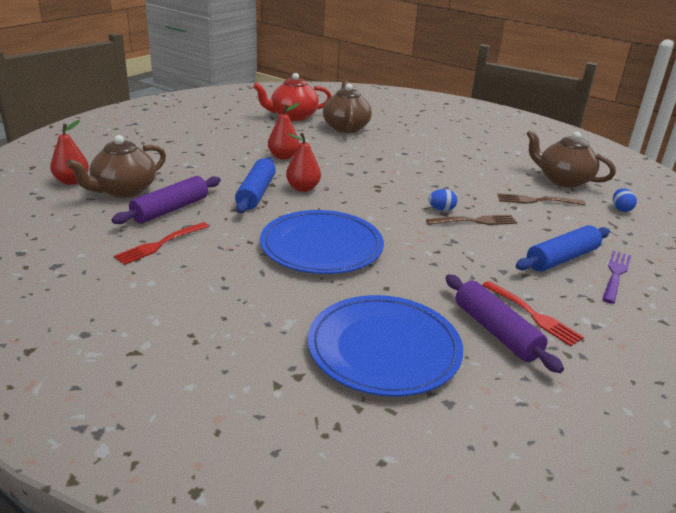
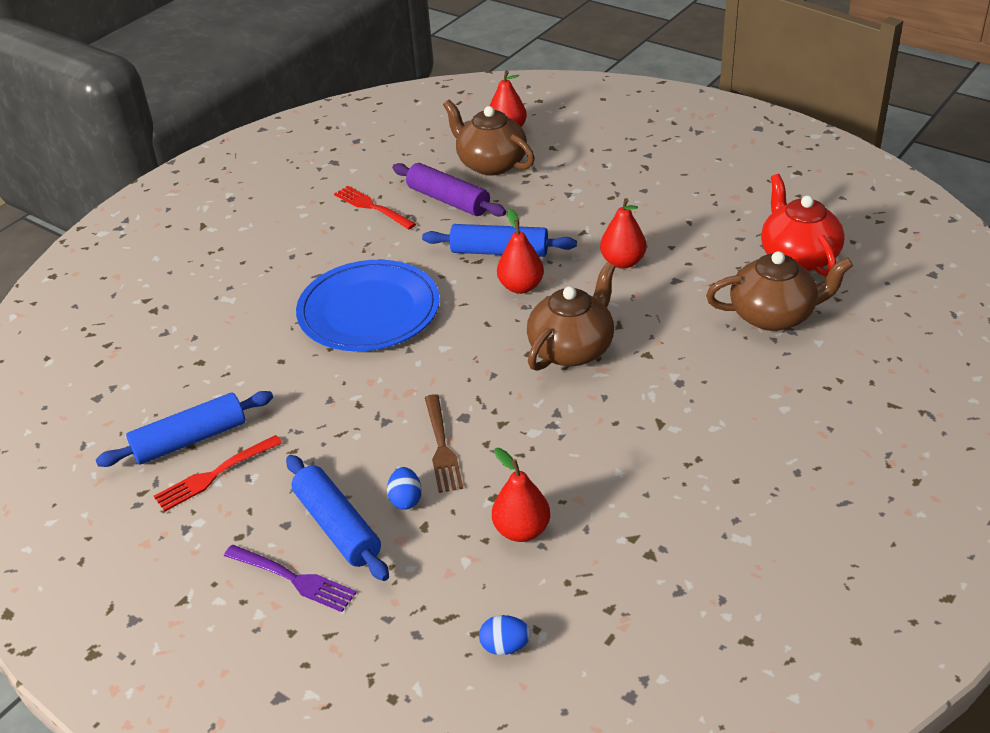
camera: 95 degrees right, 10 degrees up
blue plate [308,295,463,397] -> none
blue egg [428,189,457,211] -> blue egg moved to [387,467,422,510]
purple rolling pin [445,275,564,373] -> blue rolling pin [96,391,273,467]
brown fork [497,193,586,205] -> red pear [492,448,550,542]
brown teapot [526,129,616,188] -> brown teapot moved to [527,262,615,371]

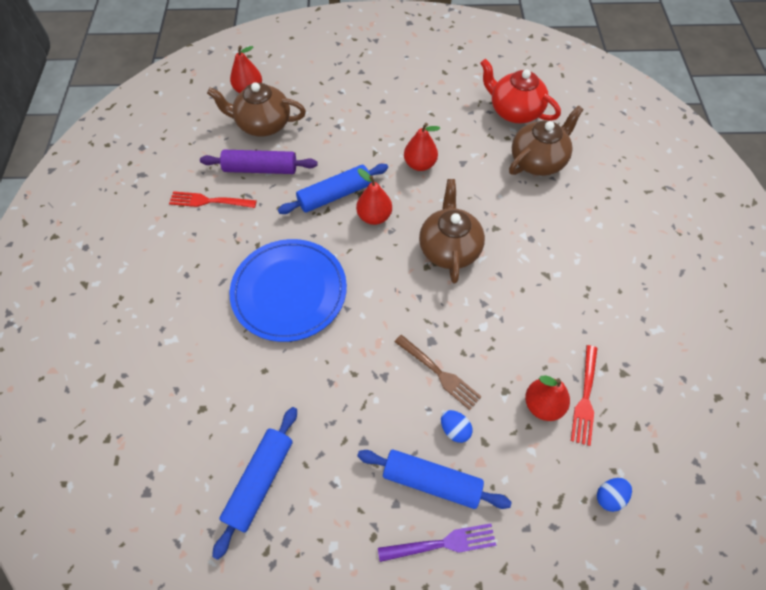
camera: 40 degrees left, 20 degrees up
red fork [154,435,282,511] -> red fork moved to [571,345,598,446]

